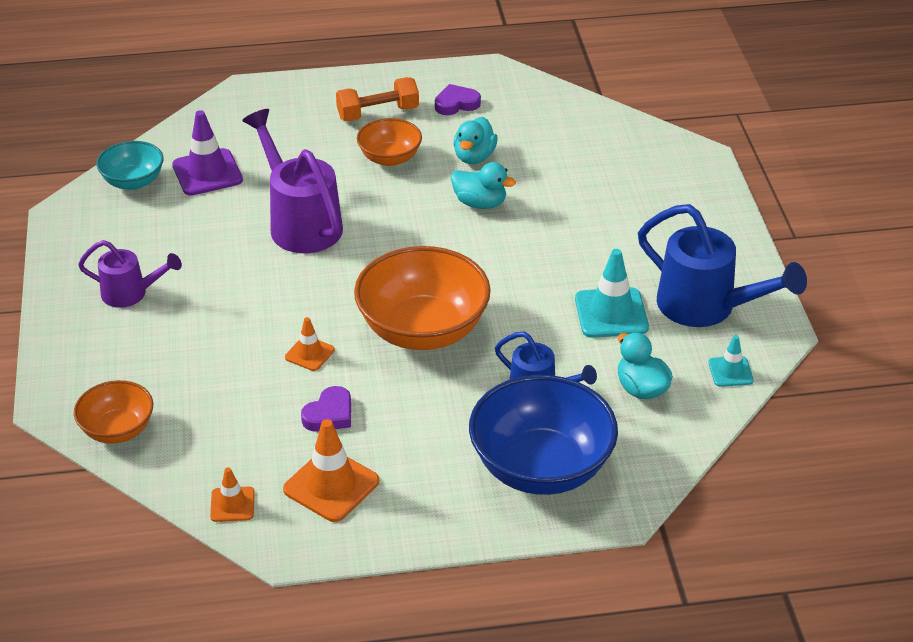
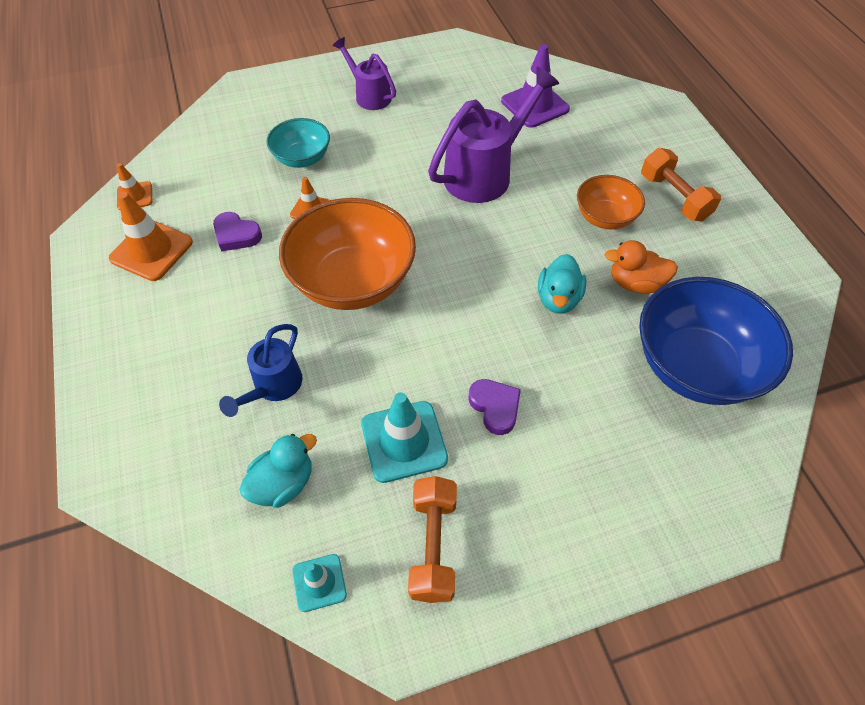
camera: 80 degrees right, 15 degrees up
orange bowl [74,380,153,444] -> none
purple watering can [78,240,182,308] -> purple watering can turned 135 degrees clockwise [333,37,396,110]
turquoise bowl [96,141,164,190] -> turquoise bowl moved to [266,118,330,168]
purple heart [435,84,481,115] -> purple heart moved to [468,379,521,435]
turquoise duck [453,117,498,164] -> orange duck [604,240,678,294]
blue bowl [469,375,618,495] -> blue bowl moved to [639,277,793,405]
blue watering can [638,204,807,327] -> orange dumbbell [408,476,457,603]

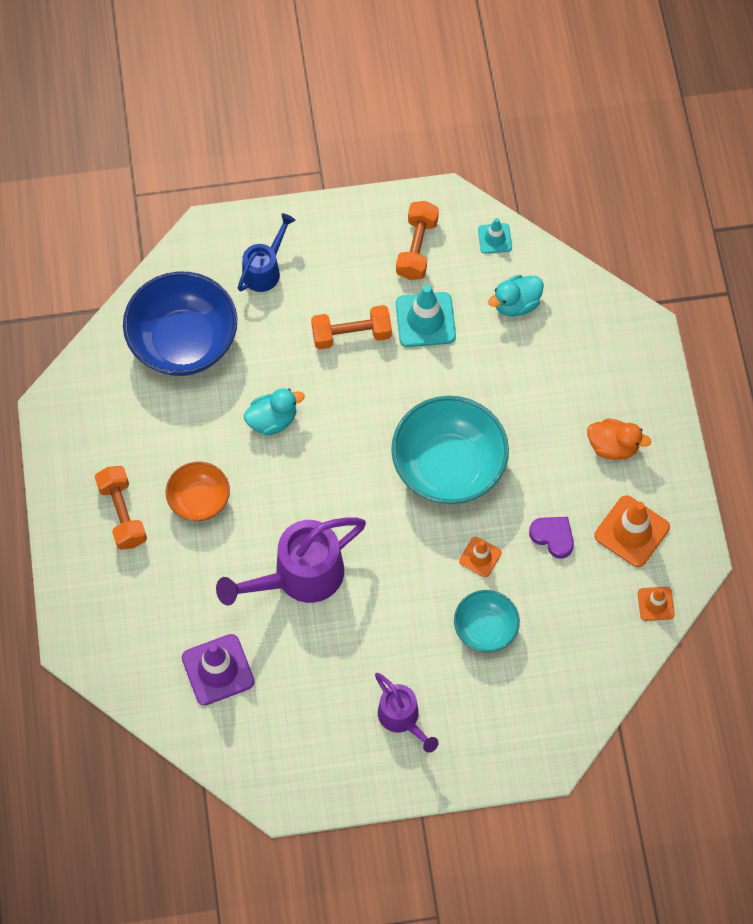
camera: 170 degrees left, 10 degrees up
blue watering can [219,324,302,417] -> blue watering can moved to [238,213,296,292]
orange bowl [279,198,416,310] -> turquoise bowl [391,396,509,504]
purple heart [468,379,521,435] -> orange dumbbell [311,305,392,349]
turquoise duck [538,254,586,314] -> turquoise duck turned 45 degrees clockwise [244,388,305,436]
orange duck [604,240,678,294] -> orange duck moved to [587,418,651,460]

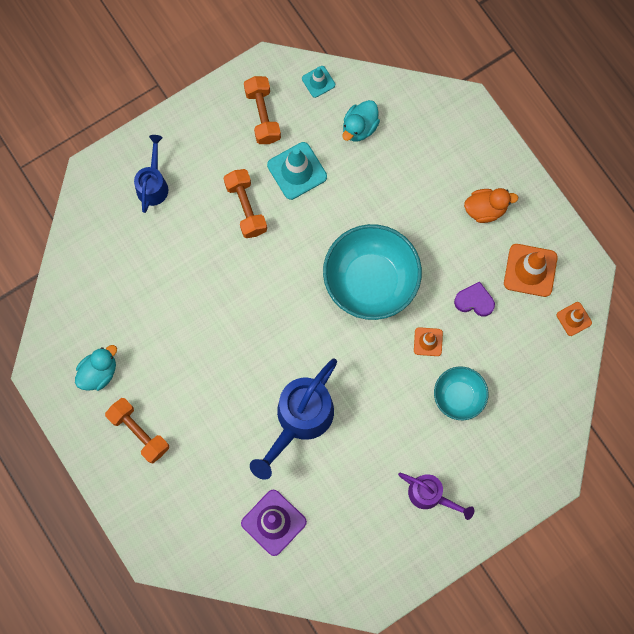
camera: 25 degrees left, 10 degrees up
blue bowl [123,272,237,376] -> none
orange bowl [166,462,230,521] -> none
purple watering can [216,517,366,605] -> blue watering can [250,358,337,480]
turquoise duck [244,388,305,436] -> turquoise duck moved to [75,345,117,391]
orange dumbbell [311,305,392,349] -> orange dumbbell turned 75 degrees counterclockwise [223,169,267,238]

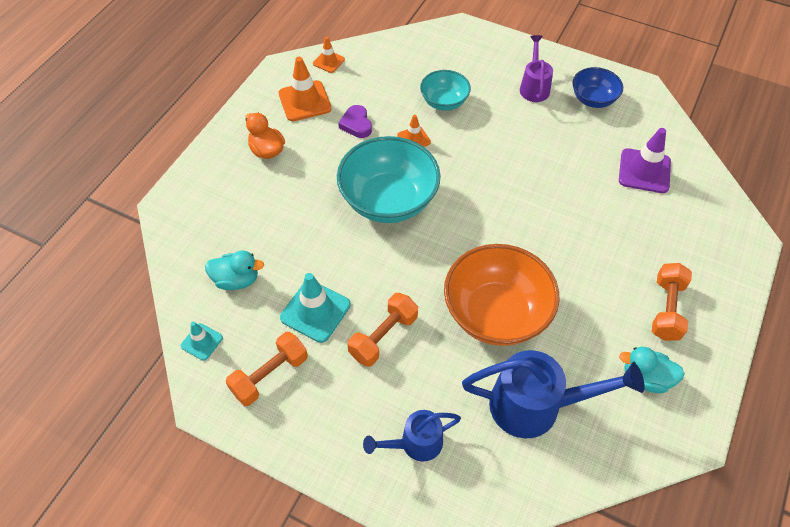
camera: 120 degrees left, 20 degrees down
blue watering can [250,358,337,480] -> blue watering can moved to [462,350,645,439]
none -> orange bowl [444,244,560,346]
none -> blue bowl [572,67,623,108]

